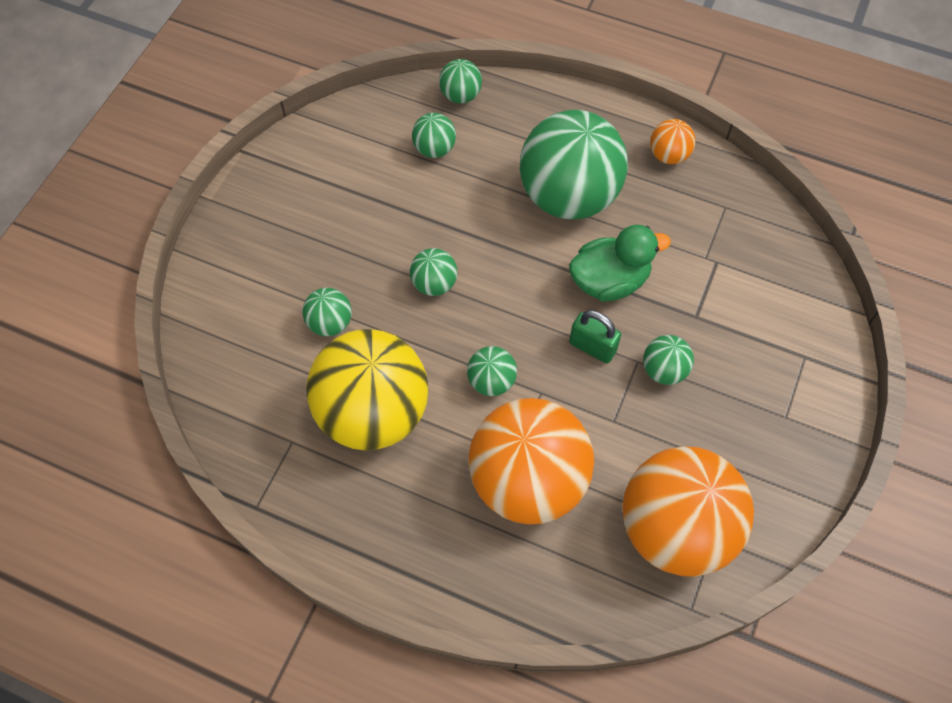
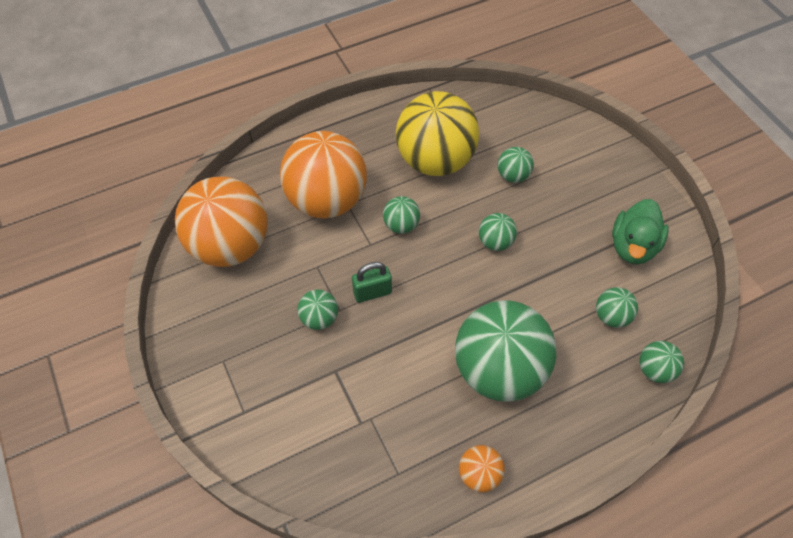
camera: 130 degrees right, 5 degrees down
green duck [569,225,671,301] -> green duck moved to [612,199,669,264]

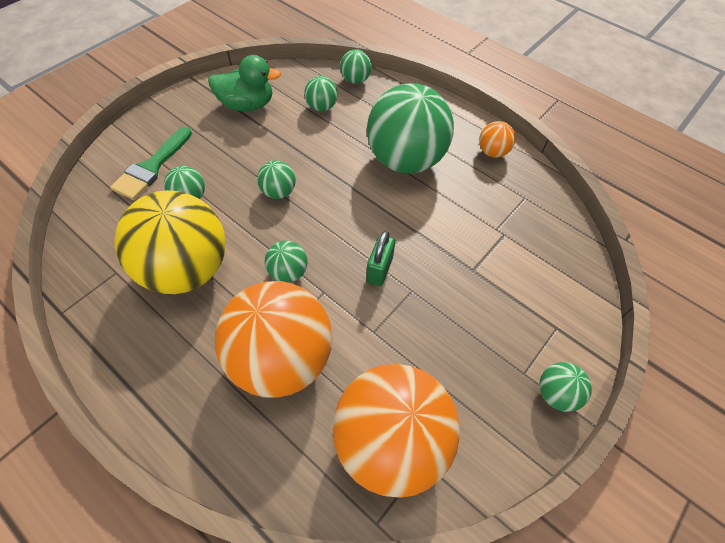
camera: 115 degrees left, 0 degrees up
green ball [298,289,338,330] -> green ball moved to [539,362,592,412]
green padlock [352,262,392,303] -> green padlock turned 60 degrees clockwise [366,231,395,286]
none -> green brush [110,127,192,200]

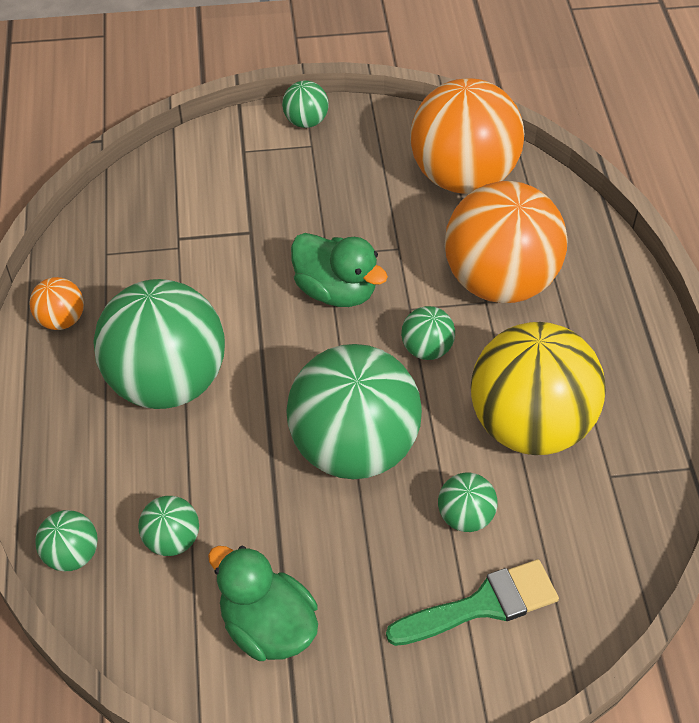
camera: 135 degrees left, 5 degrees down
green ball [257,160,296,199] -> green ball [286,344,422,479], size x2.30
green padlock [366,231,395,286] -> green duck [291,233,388,307]

